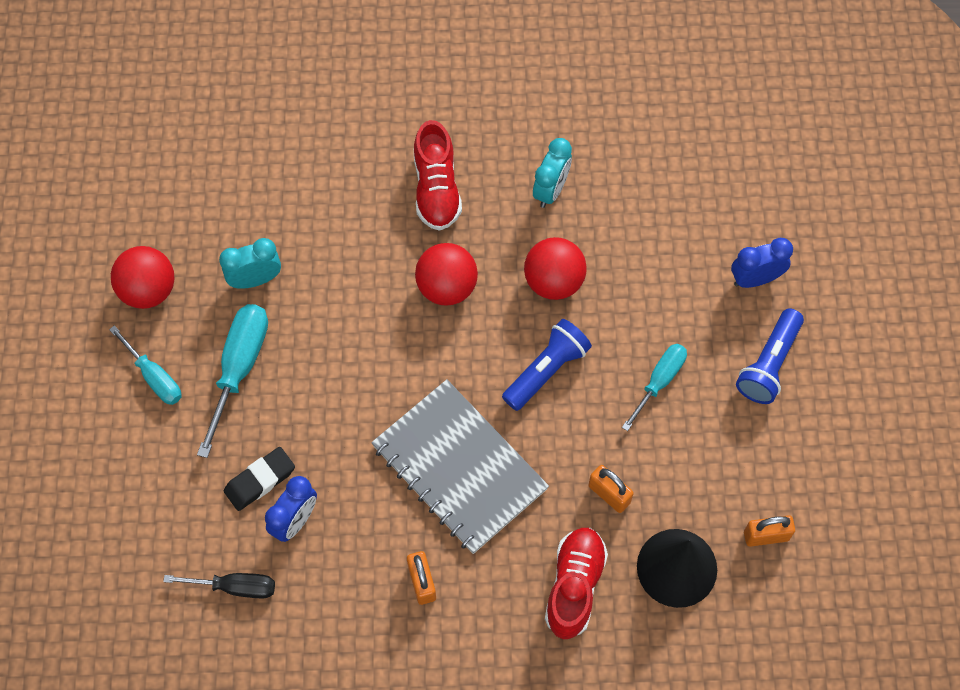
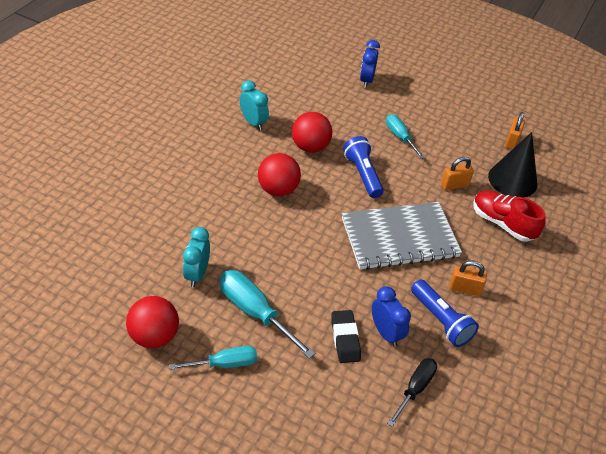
camera: 65 degrees left, 20 degrees down
red shoe [414,120,462,231] -> none
blue flashlight [736,308,804,404] -> blue flashlight moved to [411,280,479,347]

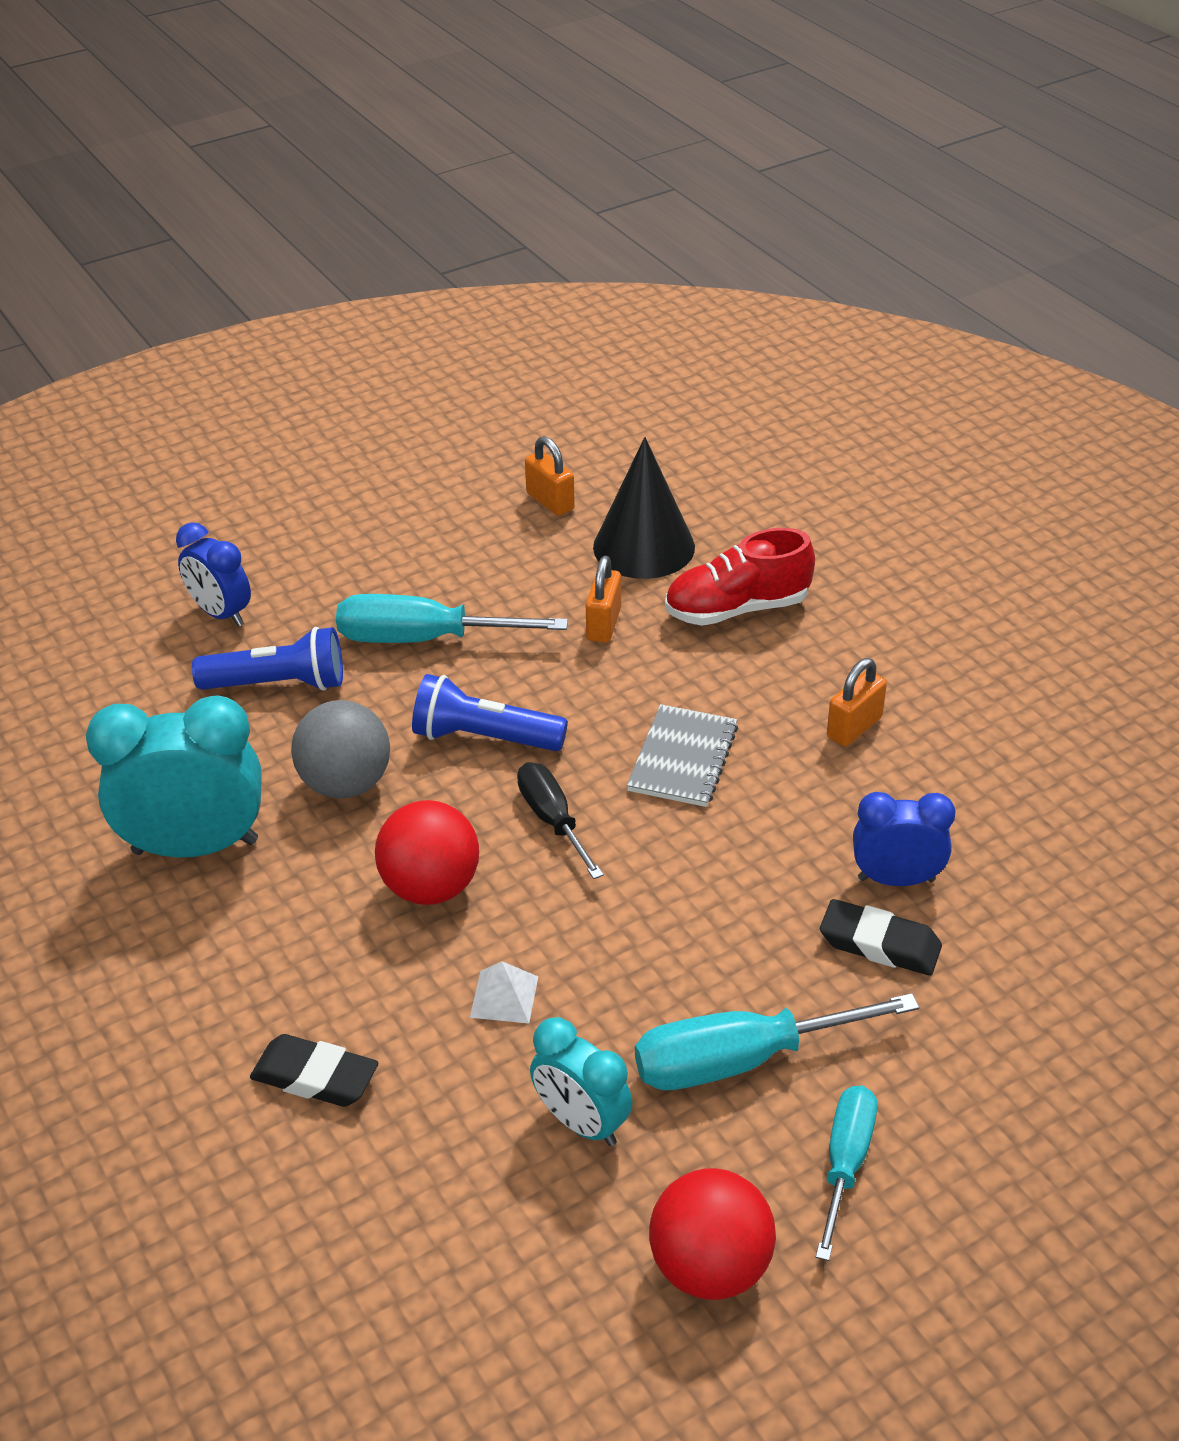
camera: 55 degrees left, 5 degrees down
turquoise clock [240,80,269,131] -> turquoise clock [86,695,262,857], size x1.67
red ball [292,112,332,153] -> grey ball [291,700,390,798]
grey notebook [342,202,462,270] -> grey notebook [627,704,738,807], size x0.54
turquoise screwdriver [386,114,425,159] -> turquoise screwdriver [336,594,568,643], size x1.55
black screwdriver [387,358,437,427] -> black screwdriver moved to [517,762,604,879]
blue flashlight [411,280,479,347] -> blue flashlight moved to [192,627,343,691]
none -> black eraser [250,1034,378,1107]
none -> white pyramid [470,961,538,1023]

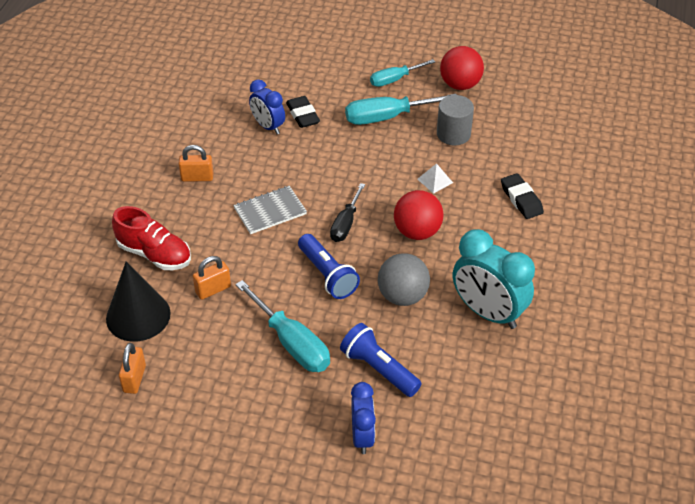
camera: 135 degrees left, 5 degrees up
turquoise clock [530,1017,633,1146] -> grey cylinder [437,95,474,145]
turquoise screwdriver [635,993,919,1090] -> turquoise screwdriver turned 135 degrees clockwise [345,94,457,125]

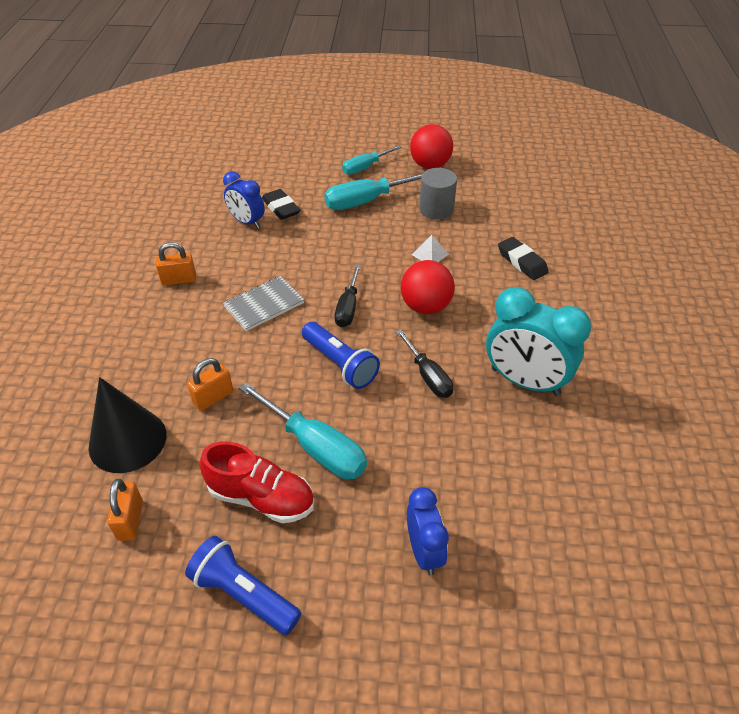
camera: 10 degrees left, 0 degrees up
red shoe [112,206,191,270] -> red shoe moved to [200,442,314,523]
blue flashlight [340,323,422,397] -> blue flashlight moved to [185,536,301,635]
grey ball [378,253,430,306] -> black screwdriver [396,330,453,398]

